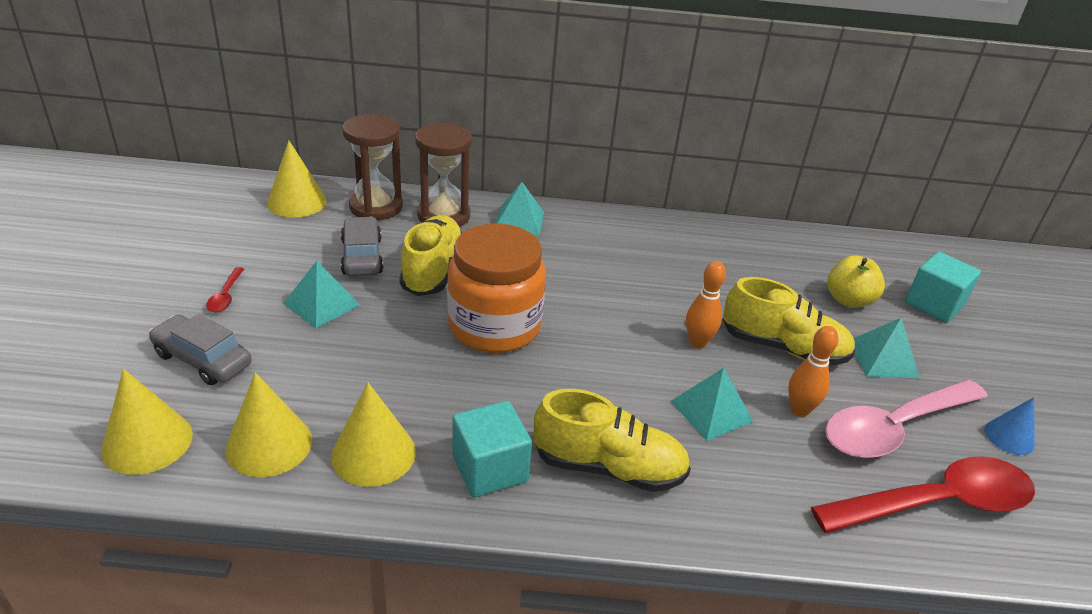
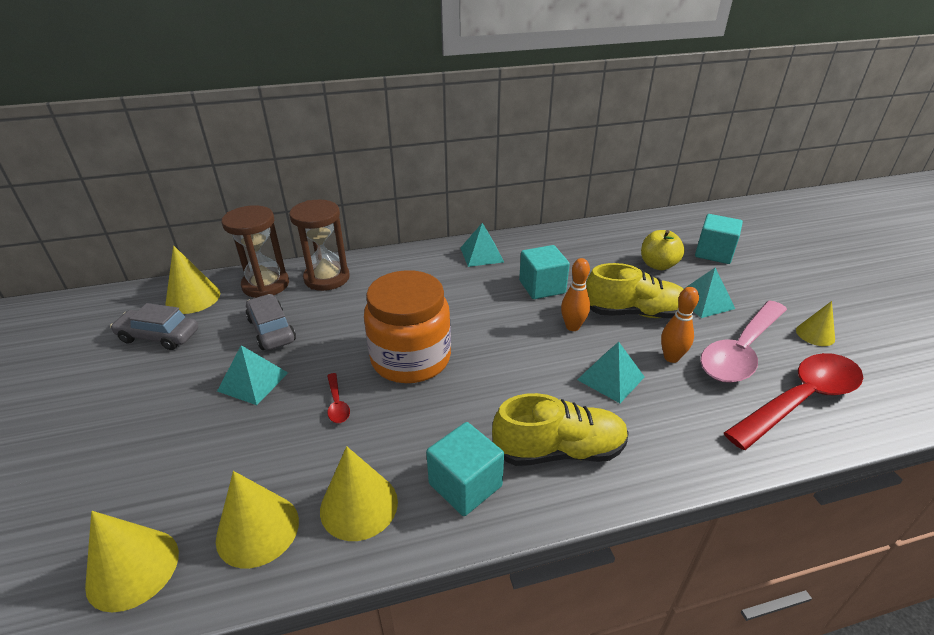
camera: 15 degrees left, 0 degrees up
grey car [149,314,252,385] -> grey car moved to [110,303,198,350]
red spoon [206,267,244,313] -> red spoon moved to [327,373,350,423]
yellow shoe [399,215,462,296] -> none
turquoise pyramid [496,182,544,236] -> turquoise pyramid moved to [460,223,504,267]
blue cone [985,397,1035,455] -> yellow cone [796,301,835,346]
none -> turquoise cube [519,245,570,299]

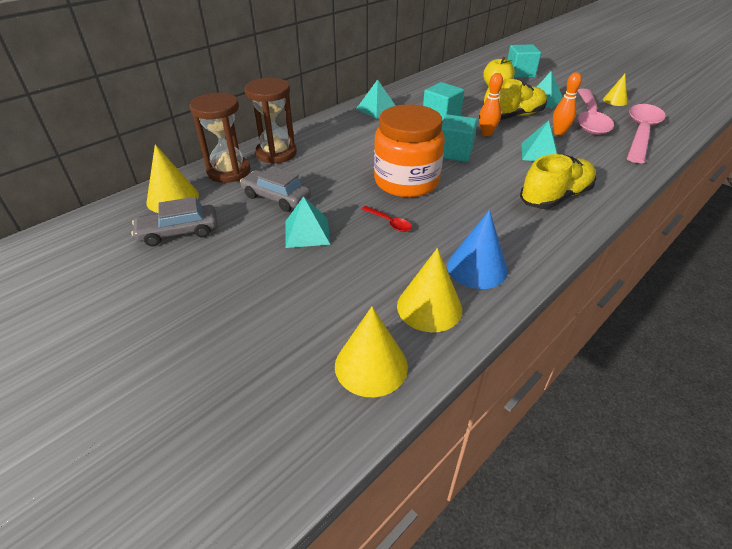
camera: 30 degrees left, 5 degrees up
yellow cone [320,446,398,541] -> blue cone [447,210,508,289]
turquoise cube [426,422,504,516] -> turquoise cube moved to [442,114,477,162]
red spoon [724,353,863,450] -> pink spoon [627,104,666,163]

